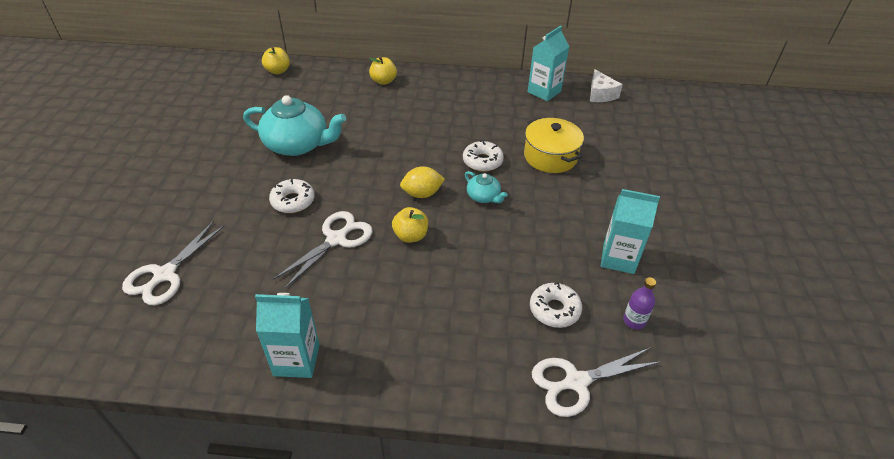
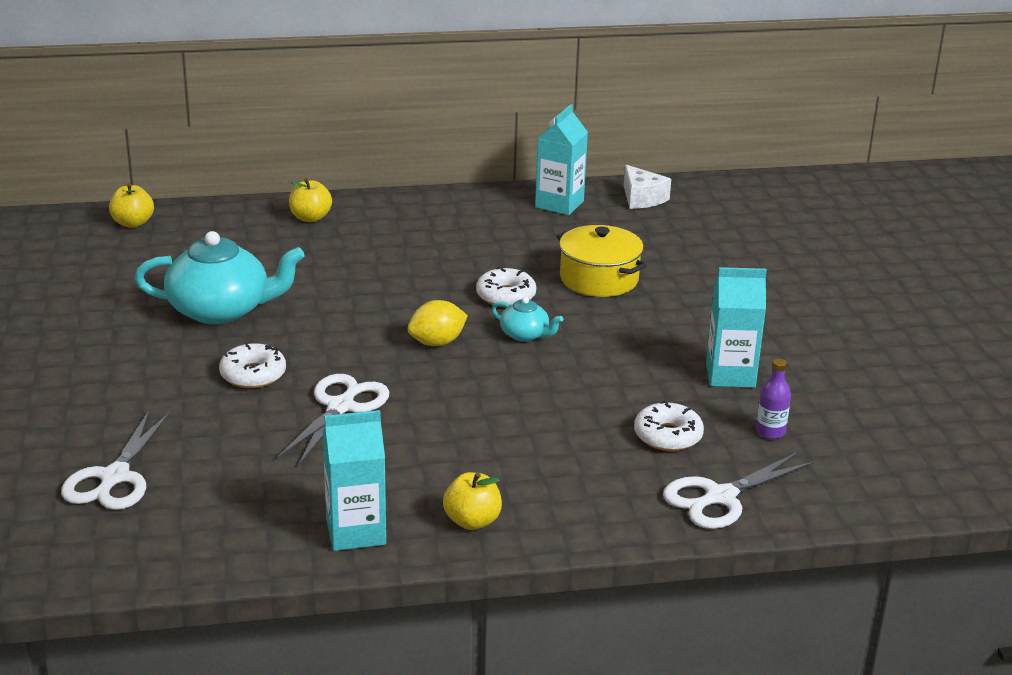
camera: 15 degrees left, 15 degrees down
yellow apple [392,207,428,243] -> yellow apple moved to [443,472,502,530]

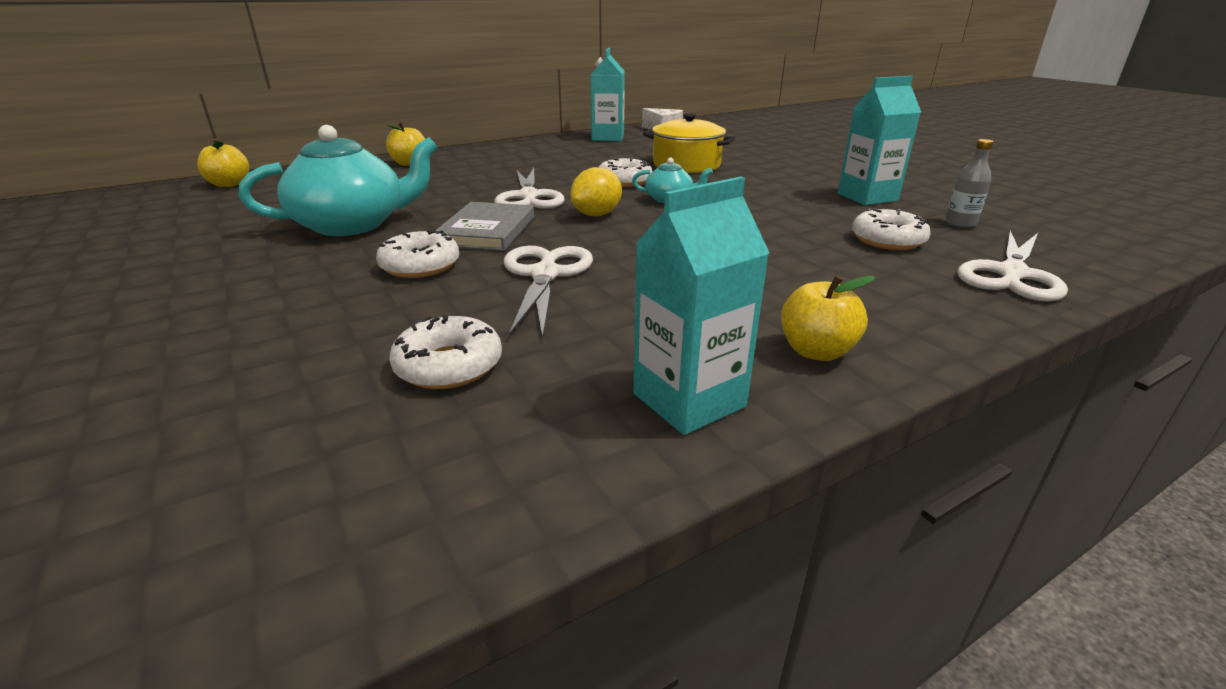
camera: 20 degrees left, 0 degrees up
white scissors [61,411,171,510] -> white scissors moved to [494,168,565,209]
purple bottle [756,359,791,439] -> grey bottle [945,139,994,228]
none -> white donut [389,315,502,389]
none -> grey book [435,202,534,251]

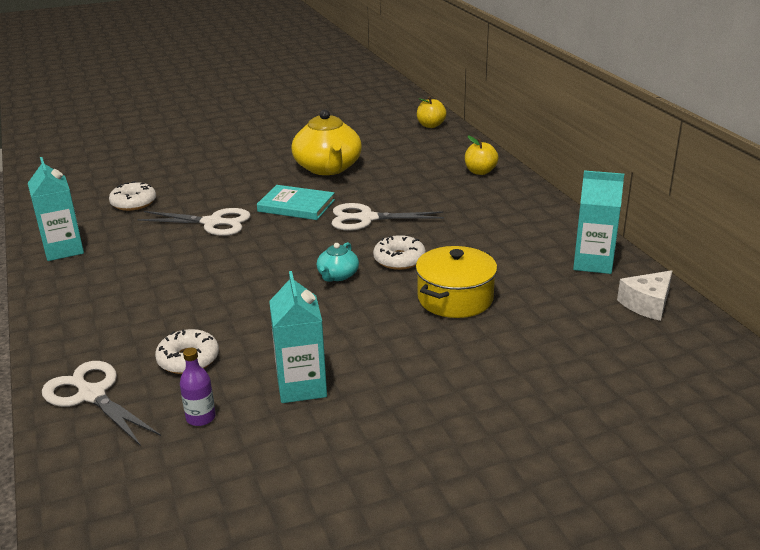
camera: 100 degrees right, 0 degrees up
turquoise teapot [239,125,438,236] -> yellow teapot [292,109,362,175]
white donut [376,230,460,278] -> none
grey book [435,202,534,251] -> turquoise book [257,185,335,220]
yellow lemon [570,167,622,216] -> none
yellow apple [781,275,875,361] -> none
grey bottle [945,139,994,228] -> purple bottle [180,348,216,426]

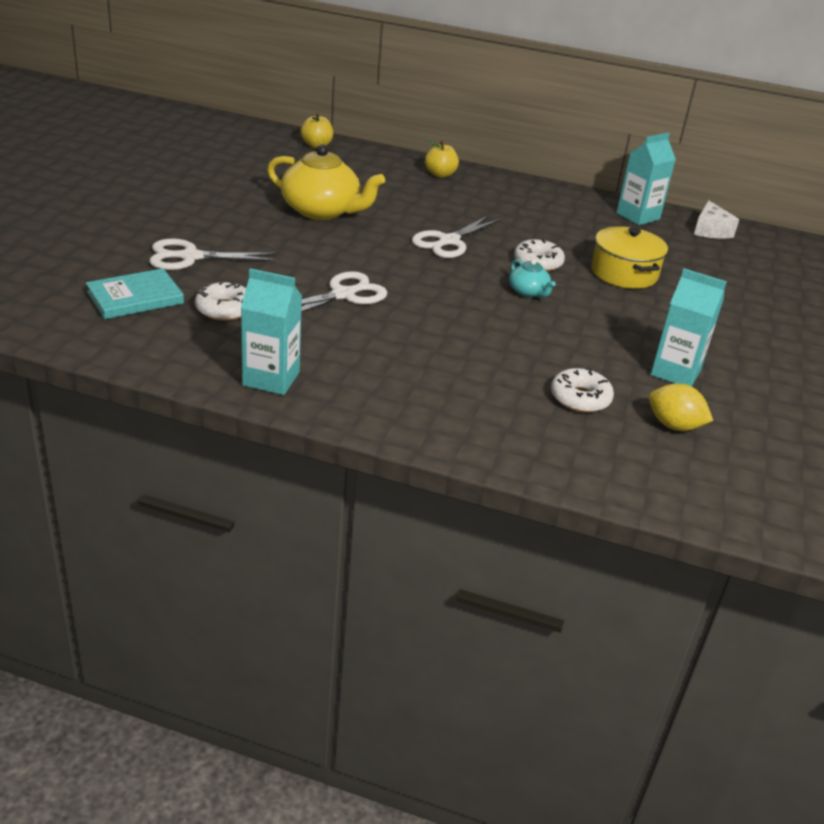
camera: 55 degrees left, 5 degrees up
white scissors [42,361,161,446] -> white scissors moved to [149,239,277,270]
purple bottle [180,348,216,426] -> yellow lemon [649,383,713,431]
turquoise book [257,185,335,220] -> turquoise book moved to [86,268,184,319]

